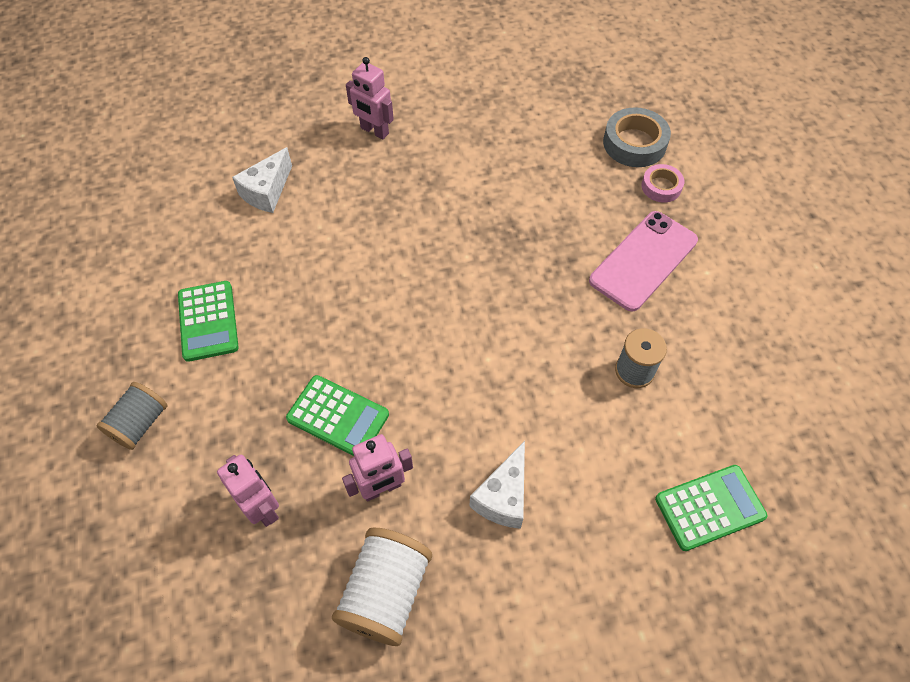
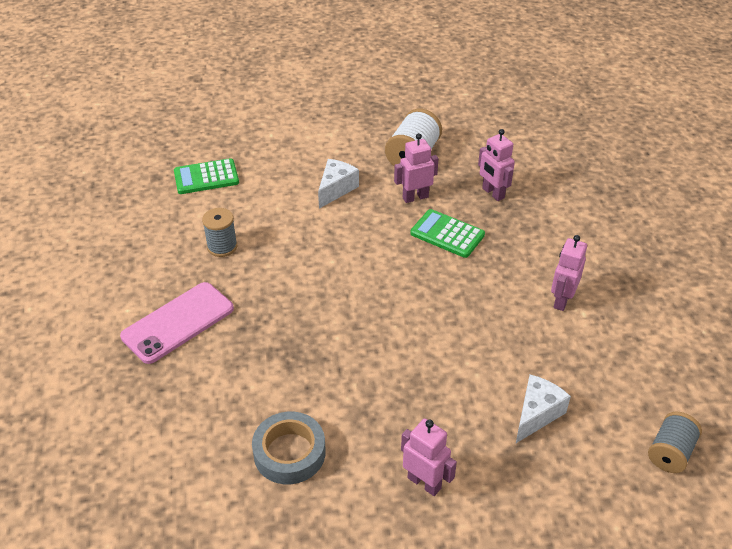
camera: 175 degrees left, 15 degrees down
grey spool [97,382,168,450] -> grey spool moved to [648,412,702,473]
green calculator [178,281,239,362] -> pink robot [551,235,587,311]
grey tape [603,107,671,167] -> grey tape moved to [252,411,326,484]
pink tape [641,164,684,202] -> none

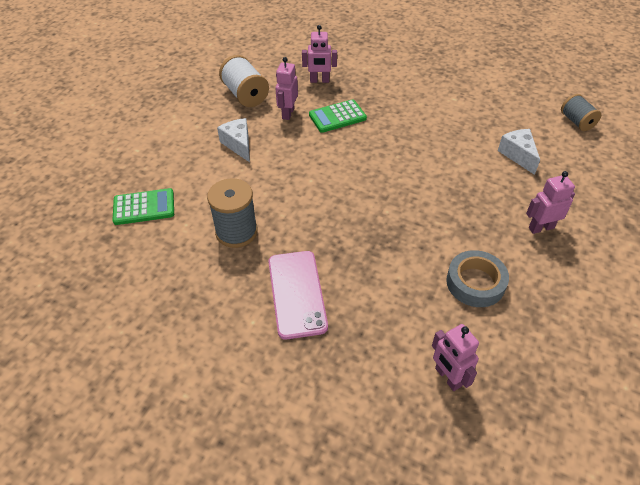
camera: 55 degrees left, 5 degrees up
green calculator [174,158,239,194] -> green calculator turned 120 degrees counterclockwise [112,188,174,225]
grey spool [202,208,237,257] -> grey spool [207,178,258,248], size x1.50
pink robot [551,235,587,311] -> pink robot moved to [432,324,479,391]

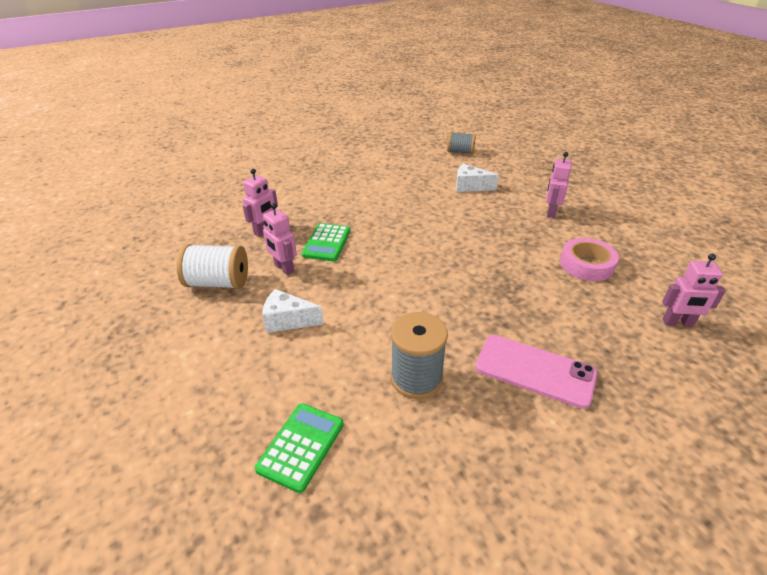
camera: 55 degrees left, 10 degrees down
grey tape [446,250,509,307] -> pink tape [560,238,619,281]

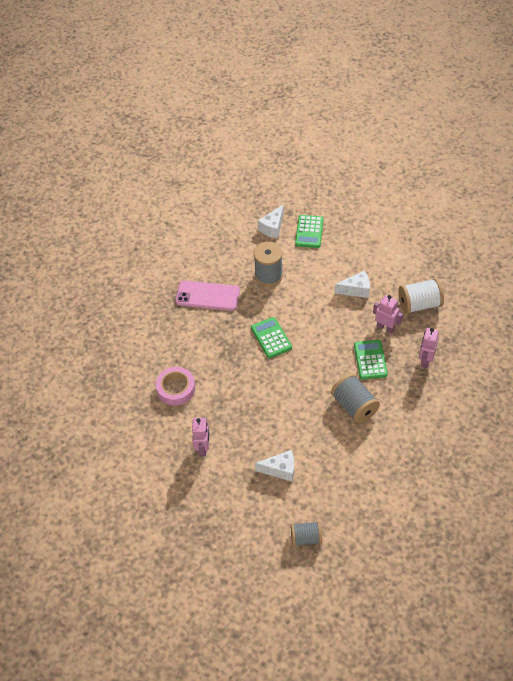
camera: 165 degrees right, 15 degrees up
pink robot [662,254,726,327] -> none
none -> green calculator [251,317,292,358]
none -> white cheese [258,205,284,239]
none -> grey spool [331,373,380,423]

